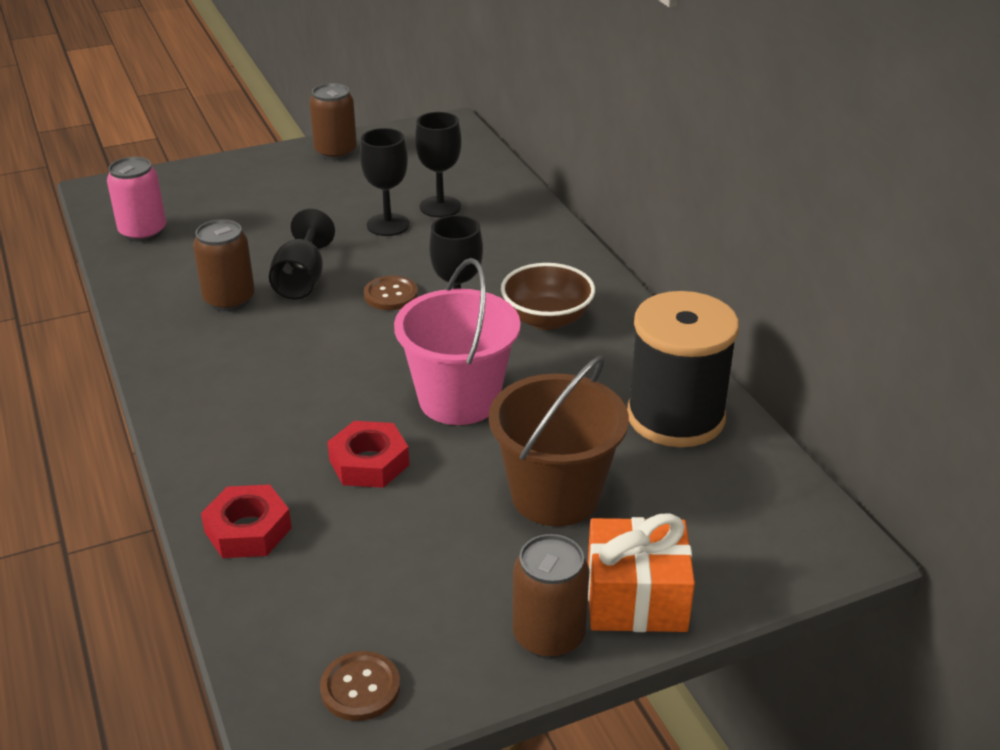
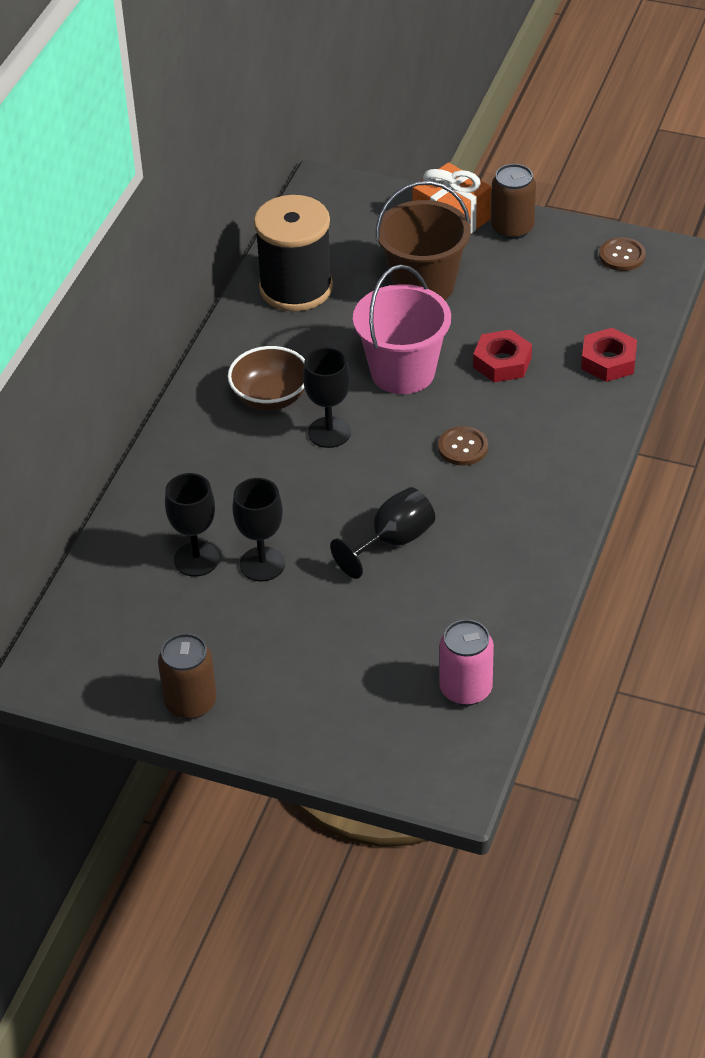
camera: 135 degrees left, 10 degrees up
brown can [193,219,255,311] -> none
brown button [364,276,418,310] -> brown button moved to [438,426,488,466]

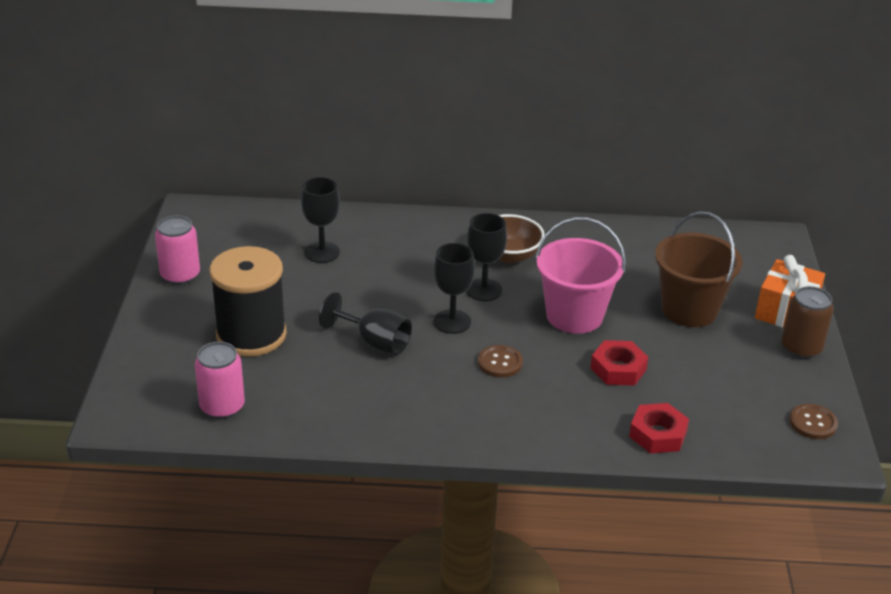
camera: 70 degrees right, 10 degrees down
brown can [158,633,217,719] -> pink can [155,215,200,285]
black goblet [232,478,285,581] -> black goblet moved to [434,243,475,334]
black spool [254,195,333,312] -> black spool moved to [209,246,287,357]

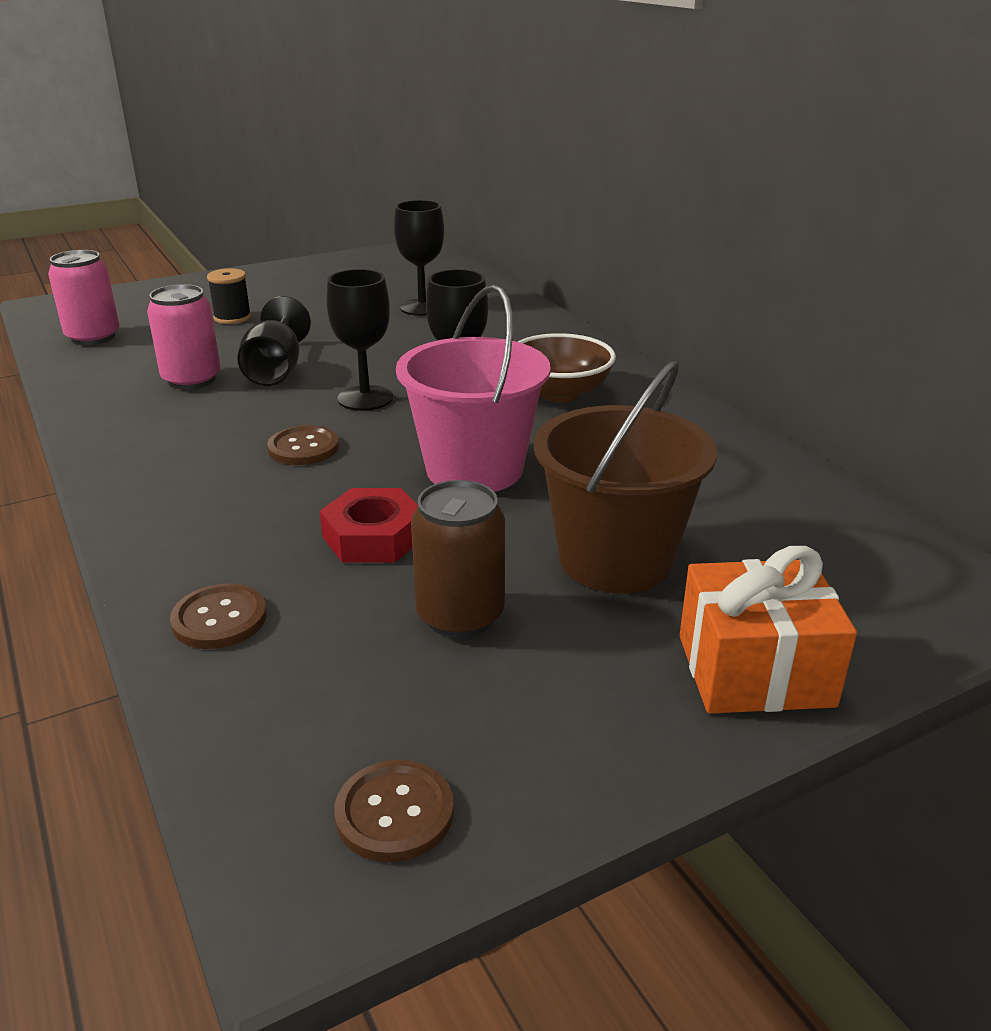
camera: 60 degrees right, 5 degrees down
pink can [155,215,200,285] -> pink can moved to [147,284,220,390]
black spool [209,246,287,357] -> black spool [207,268,251,324], size x0.44
red nut [629,403,689,454] -> brown button [170,583,267,649]
brown can [781,286,834,359] -> brown can moved to [411,480,505,638]

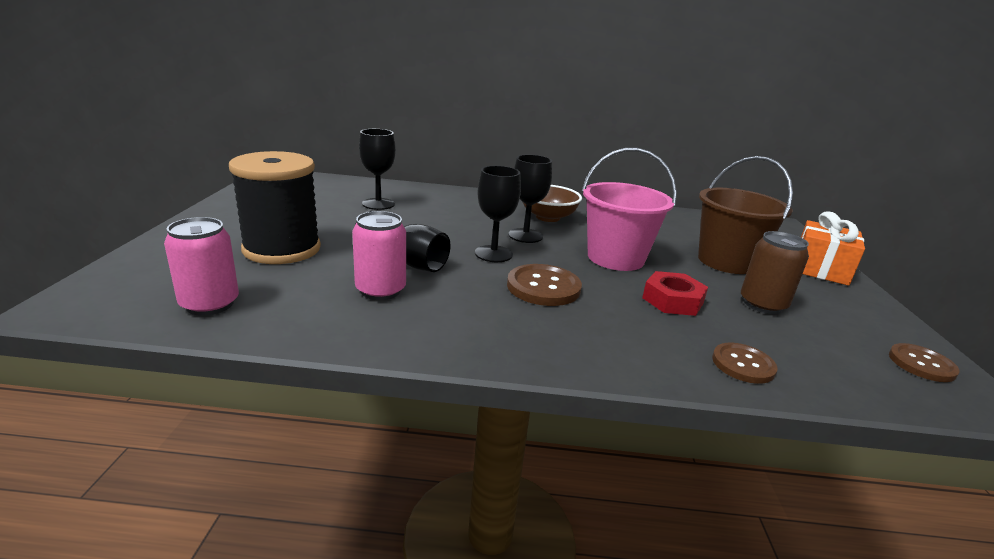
camera: 60 degrees left, 5 degrees down
black spool [207,268,251,324] -> black spool [229,151,321,264], size x2.29
brown button [267,425,339,465] -> brown button [507,264,582,306], size x1.51

